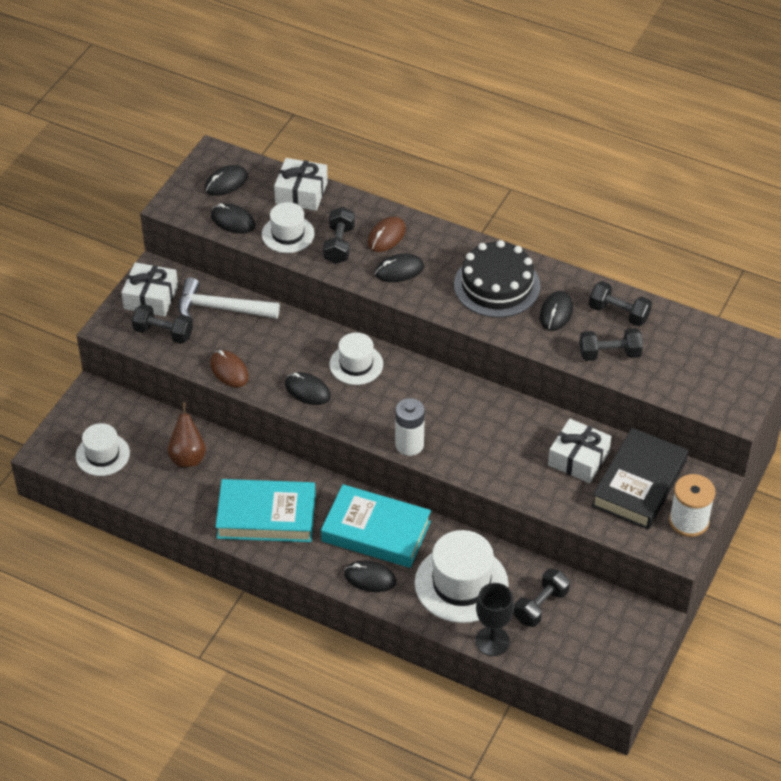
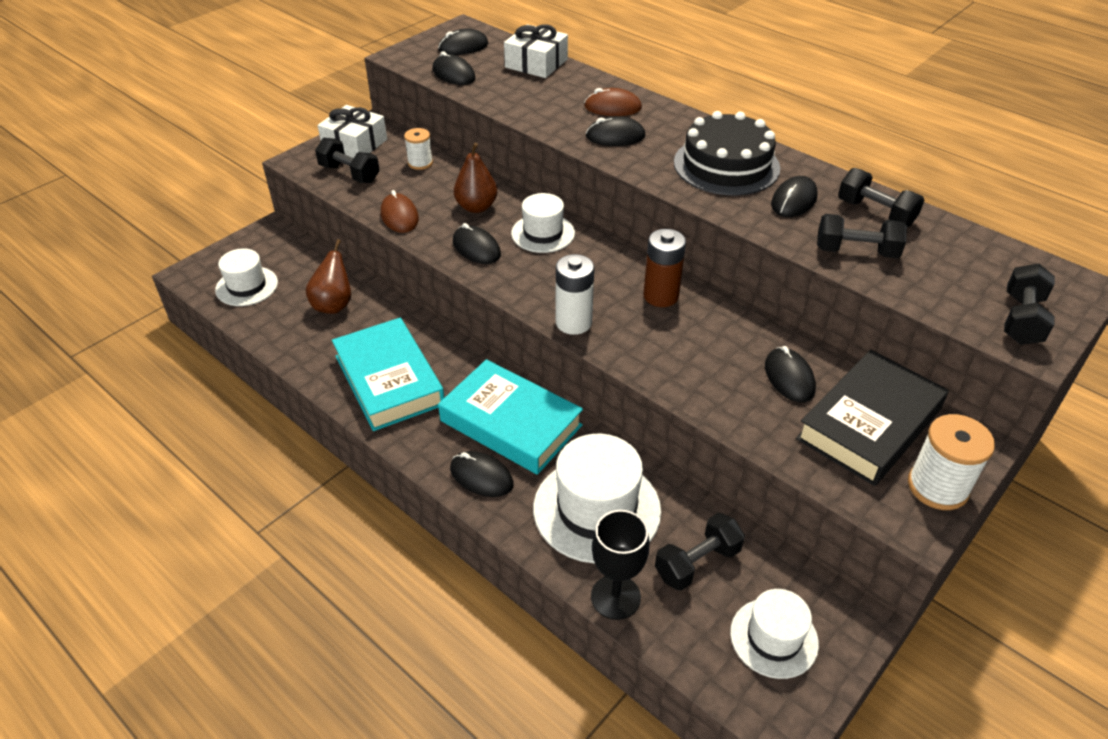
camera: 15 degrees right, 5 degrees down
white hammer [178,277,280,322] -> white spool [404,128,433,170]
turquoise book [216,479,316,542] -> turquoise book turned 45 degrees clockwise [332,318,444,431]
white hat [262,202,315,253] -> white hat moved to [730,589,819,679]
black dumbbell [323,207,355,264] -> black dumbbell moved to [1004,263,1055,345]
brown mouse [368,217,406,252] -> brown mouse turned 45 degrees clockwise [584,88,642,116]
white gift [548,419,612,483] -> black mouse [765,346,816,403]
none -> brown pear [454,143,497,213]
none -> brown battery [643,229,686,307]

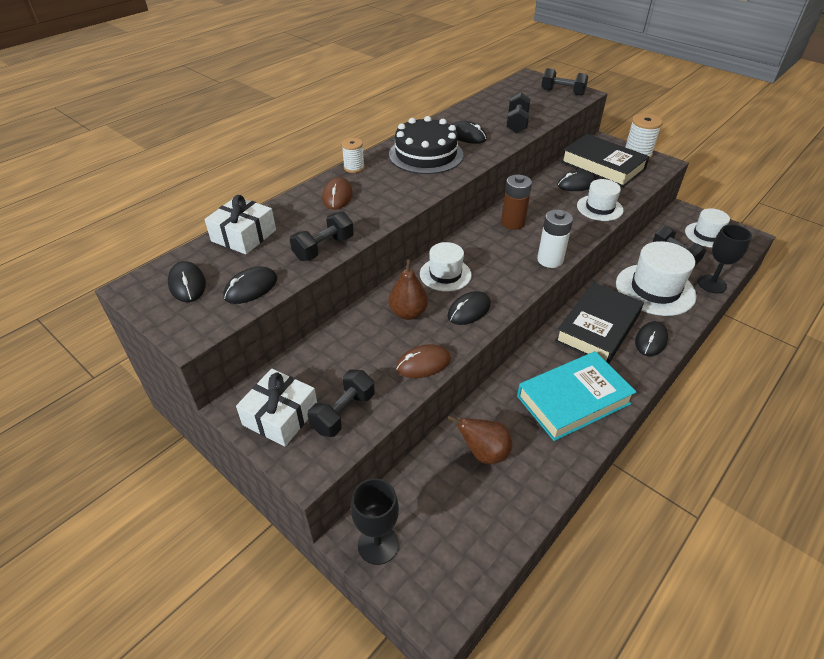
camera: 90 degrees left, 0 degrees up
white hat [215,248,278,306] -> white hat moved to [577,179,623,221]
white spool [404,128,433,170] -> white spool moved to [341,138,365,173]
turquoise book [438,359,583,475] -> black book [555,282,644,364]
black mouse [585,116,645,146] -> none
black dumbbell [838,168,924,227] -> black dumbbell moved to [290,211,354,261]
none -> black goblet [351,478,399,565]

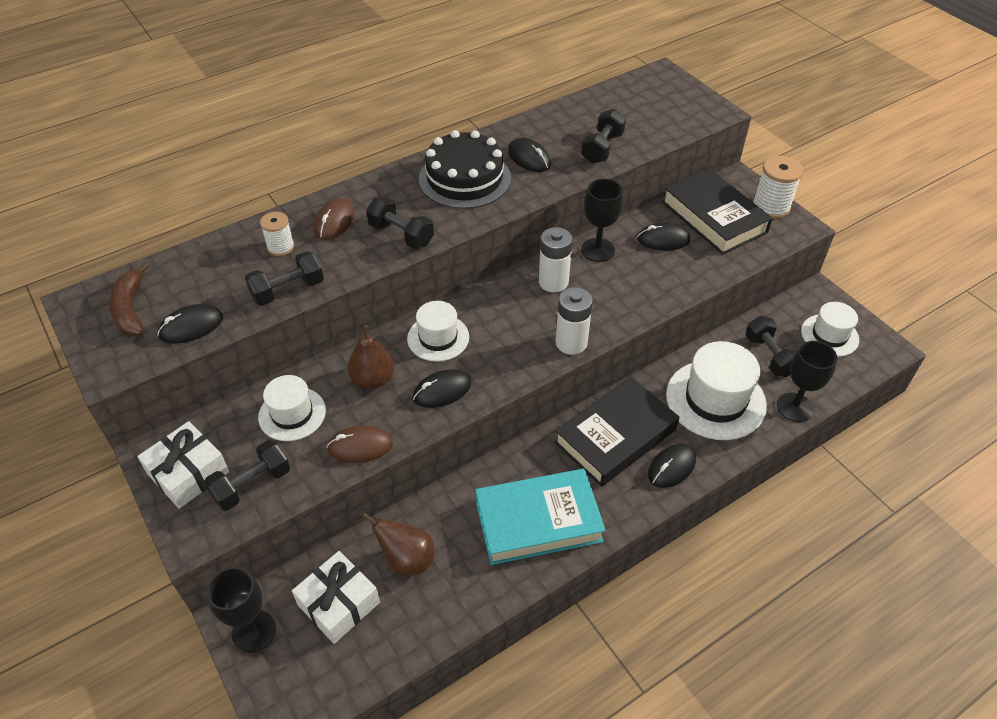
camera: 15 degrees right, 5 degrees up
black mouse [168,261,206,302] -> brown banana [109,262,149,336]
white gift [205,195,276,254] -> white gift moved to [292,551,380,644]
white spool [341,138,365,173] -> white spool moved to [260,212,294,256]
brown battery [501,175,532,230] -> white battery [539,227,573,292]
black dumbbell [541,68,588,96] -> black dumbbell moved to [366,197,434,249]
white hat [577,179,623,221] -> white hat moved to [258,375,326,441]
none -> black goblet [581,179,623,262]

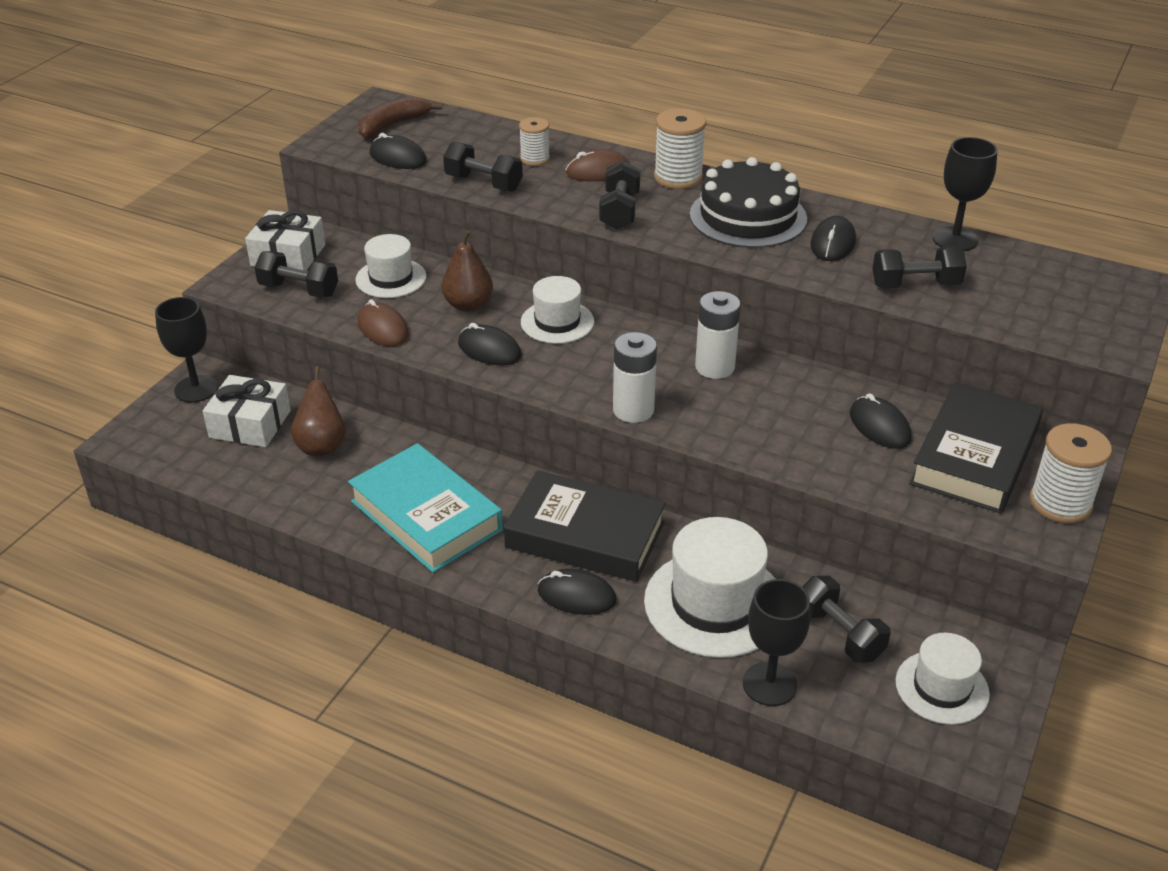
camera: 60 degrees right, 10 degrees down
black goblet [581,179,623,262] -> black goblet moved to [932,137,998,251]
black dumbbell [745,316,797,377] -> black dumbbell turned 75 degrees counterclockwise [802,576,891,663]
none -> white spool [654,108,706,189]

